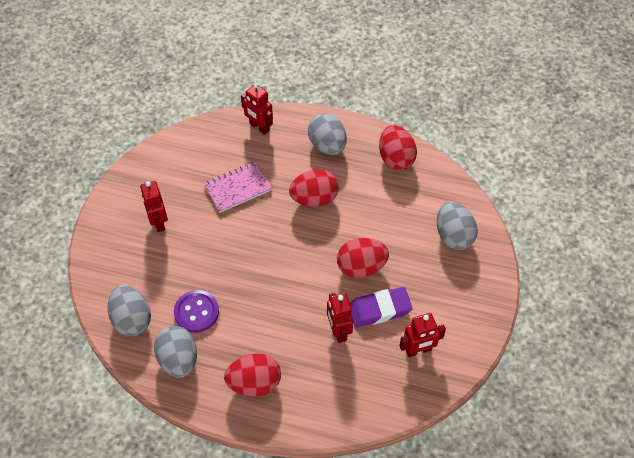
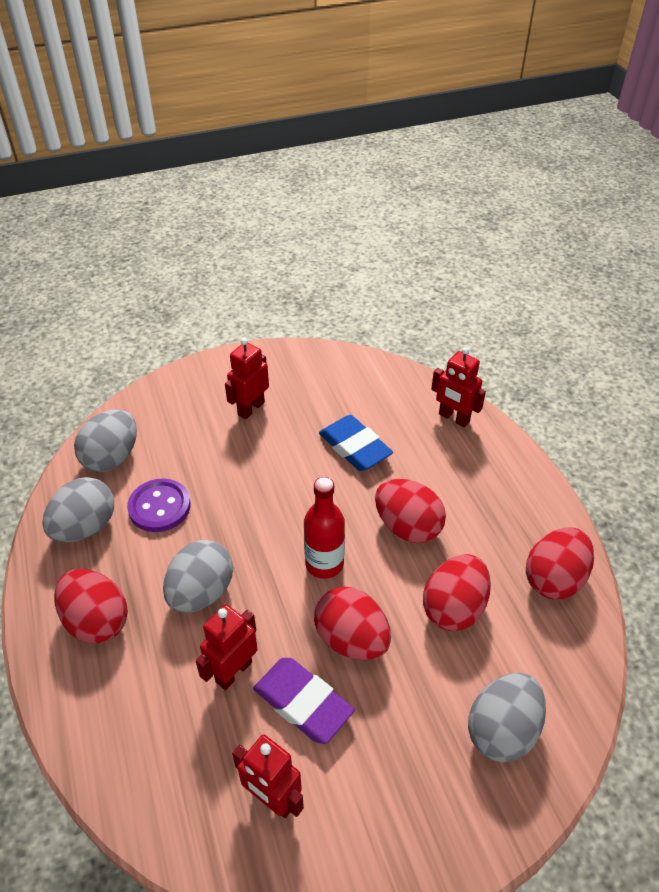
camera: 55 degrees right, 10 degrees down
pink notebook [204,161,272,213] -> blue eraser [319,415,393,471]
red robot [241,83,273,135] -> red robot turned 60 degrees counterclockwise [431,347,486,427]
grey egg [308,113,347,155] -> grey egg moved to [163,540,233,613]
none -> red bottle [304,477,345,579]
none -> red egg [423,554,491,631]

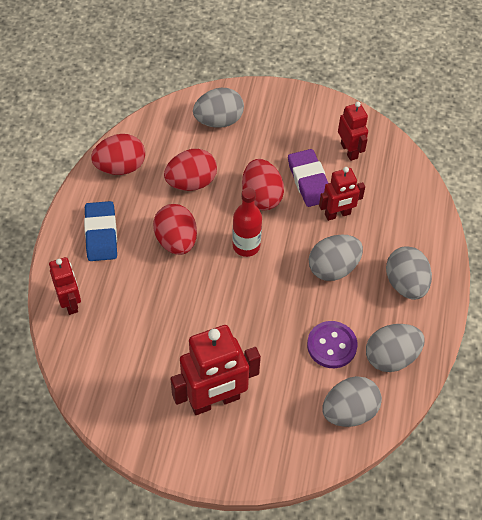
camera: 150 degrees left, 10 degrees up
red egg [55,569,128,644] -> grey egg [386,246,432,300]
red robot [225,338,269,419] -> red robot [170,325,261,415], size x1.72
blue eraser [319,415,393,471] -> blue eraser moved to [84,201,117,261]

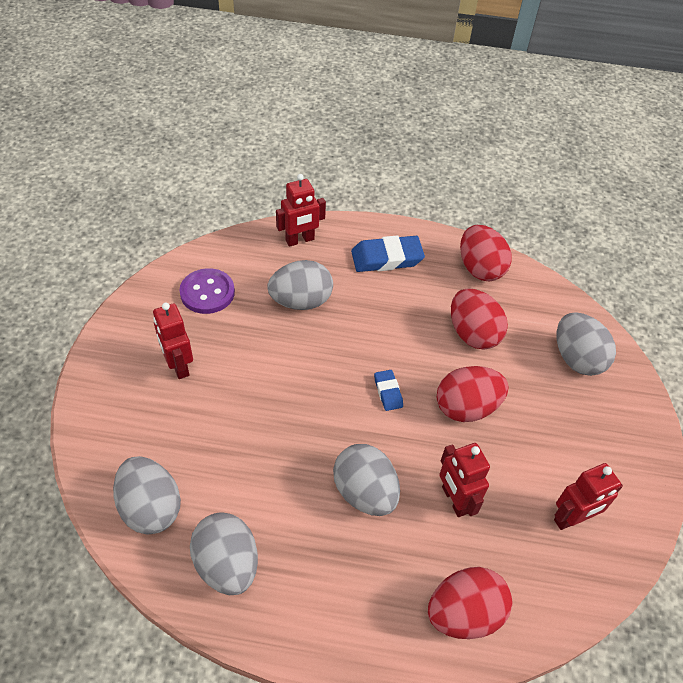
camera: 85 degrees right, 5 degrees down
red egg [153,204,197,255] -> red egg moved to [428,567,512,639]
red robot [170,325,261,415] -> red robot [153,302,193,379], size x0.58
red bottle [232,187,262,257] -> blue eraser [374,370,403,411]
purple eraser [288,149,328,207] -> none
purple button [307,321,358,368] -> purple button moved to [179,268,235,314]
grey egg [386,246,432,300] -> grey egg moved to [268,260,333,310]

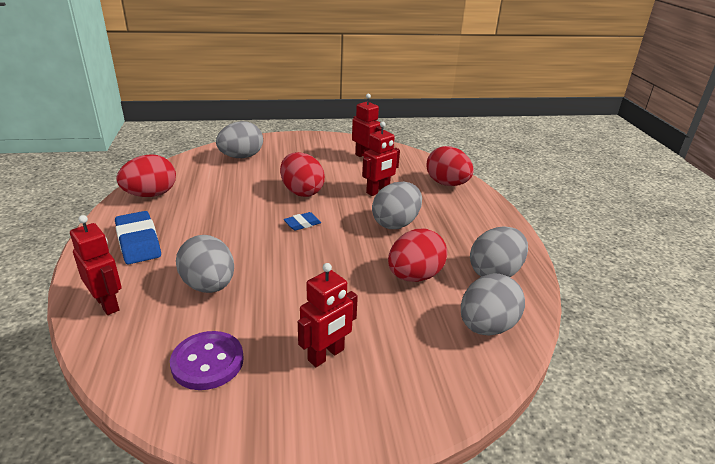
camera: 105 degrees left, 20 degrees down
red egg [451,288,508,350] -> red egg moved to [388,229,447,282]

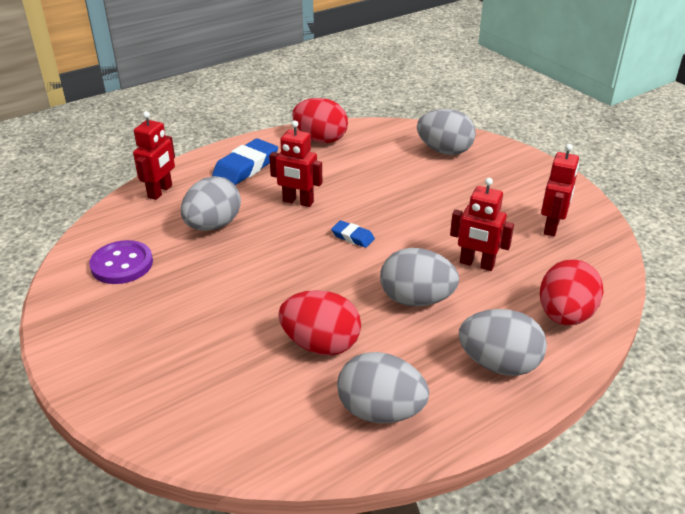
camera: 65 degrees right, 5 degrees up
red egg [280,152,325,197] -> none
red robot [298,263,358,367] -> red robot moved to [269,121,322,207]
grey egg [461,273,525,336] -> grey egg moved to [459,309,547,376]

